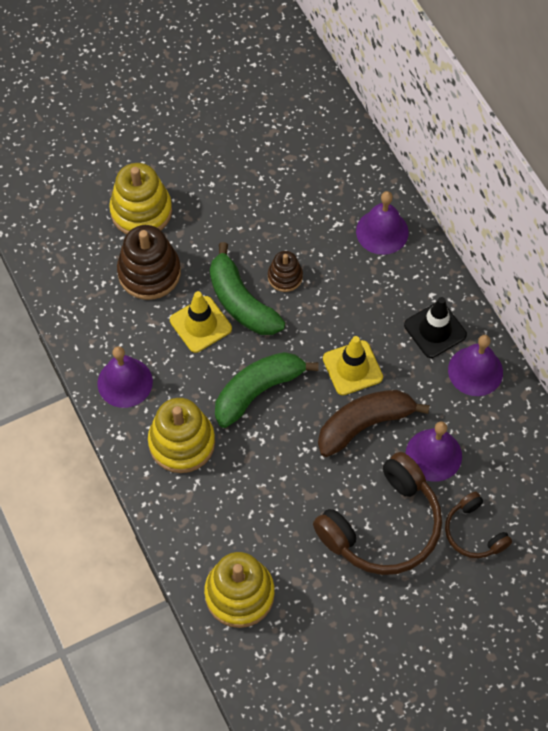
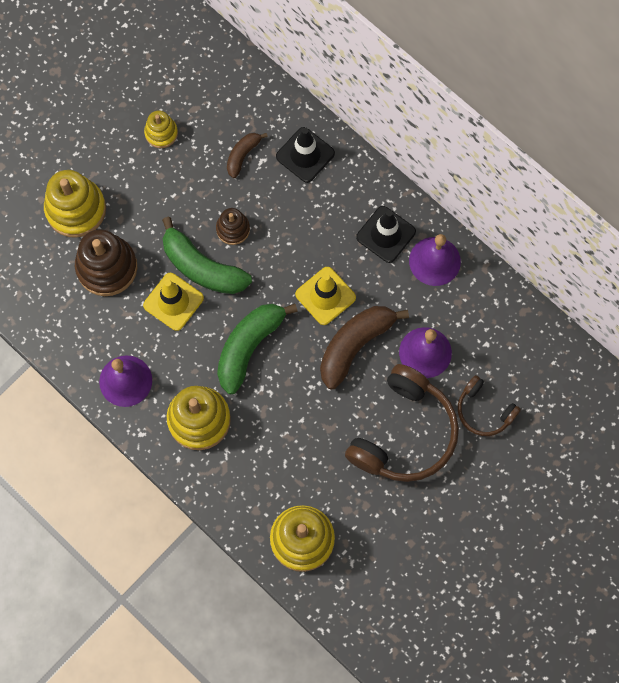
camera: 20 degrees left, 10 degrees up
purple bell [356,191,409,255] -> black traffic cone [276,127,335,183]
none -> yellow stacking toy [144,110,178,148]
none -> brown banana [227,133,268,178]

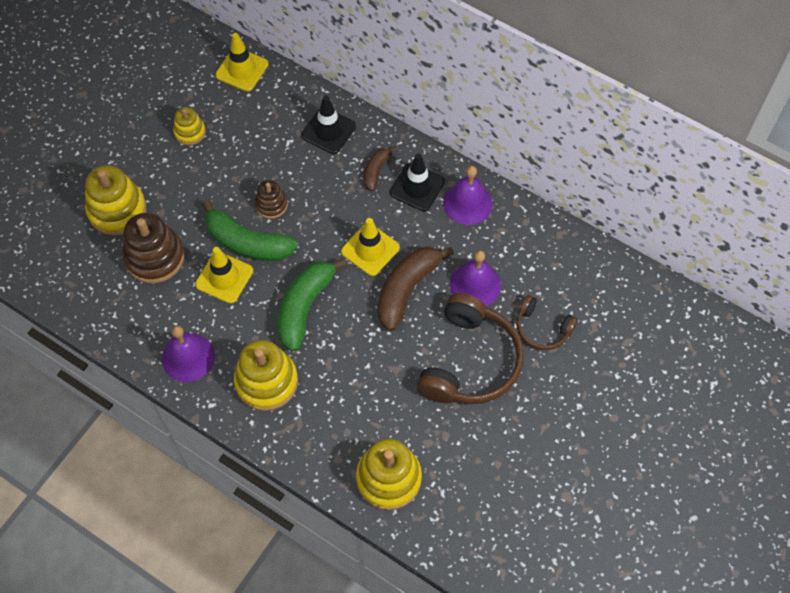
camera: 10 degrees left, 10 degrees down
brown banana [227,133,268,178] -> brown banana moved to [364,146,397,191]
none -> yellow traffic cone [215,33,269,92]

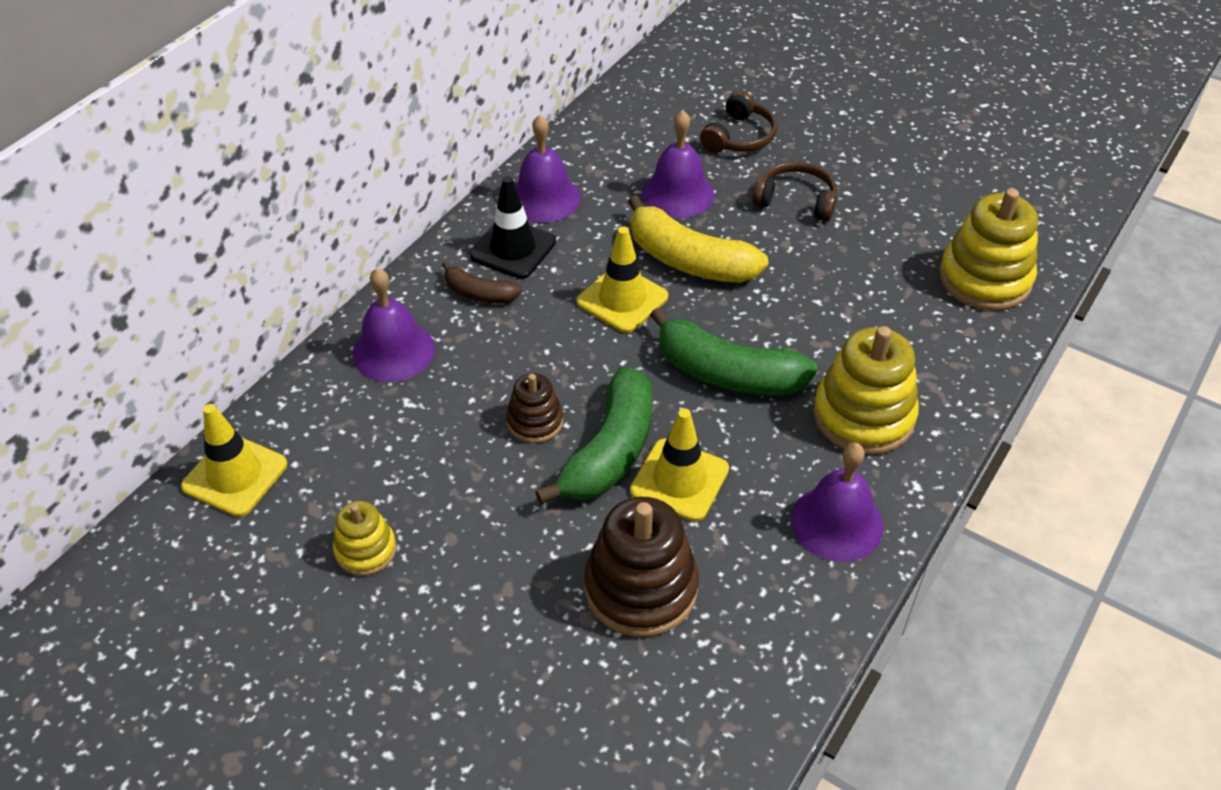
camera: 90 degrees left, 15 degrees down
yellow stacking toy [85,165,147,236] -> none
black traffic cone [301,95,356,154] -> purple bell [352,268,435,382]
brown banana [377,246,454,331] -> yellow banana [628,195,769,283]
brown headphones [417,293,524,404] -> brown headphones [753,162,837,222], size x0.53

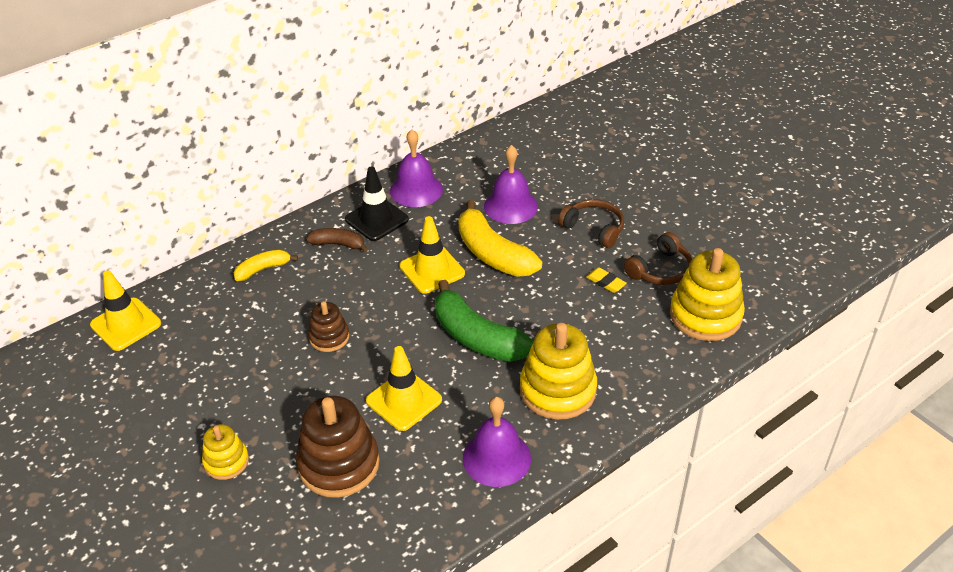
camera: 20 degrees right, 5 degrees down
yellow stacking toy [333,501,396,576] -> yellow stacking toy moved to [202,424,249,480]
purple bell [352,268,435,382] -> yellow banana [233,250,298,281]
brown banana [442,261,522,303] -> brown banana turned 150 degrees clockwise [306,228,368,252]
green banana [535,366,652,504] -> none
brown headphones [700,91,777,153] -> brown headphones moved to [624,232,692,285]
none -> yellow eraser [586,267,627,293]

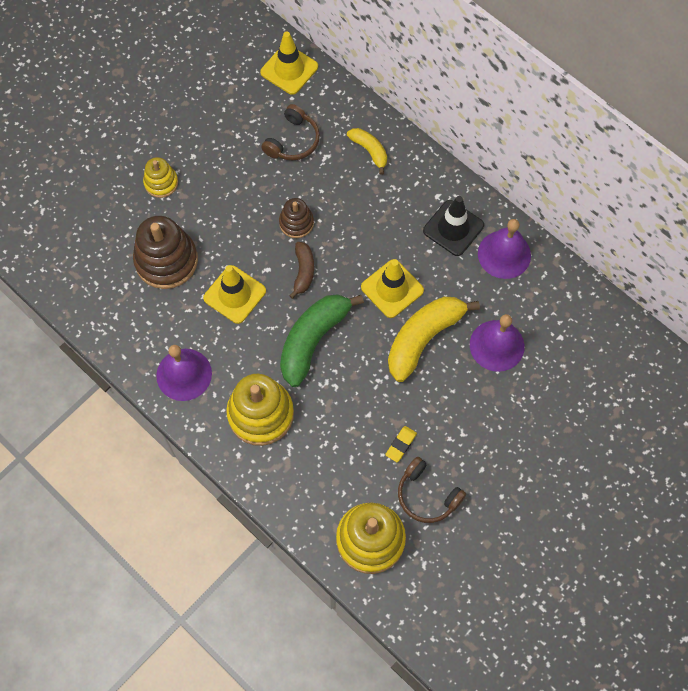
camera: 80 degrees right, 25 degrees up
brown banana [306,228,368,252] -> brown banana moved to [289,242,314,299]
brown headphones [558,199,624,248] -> brown headphones moved to [261,104,320,160]

